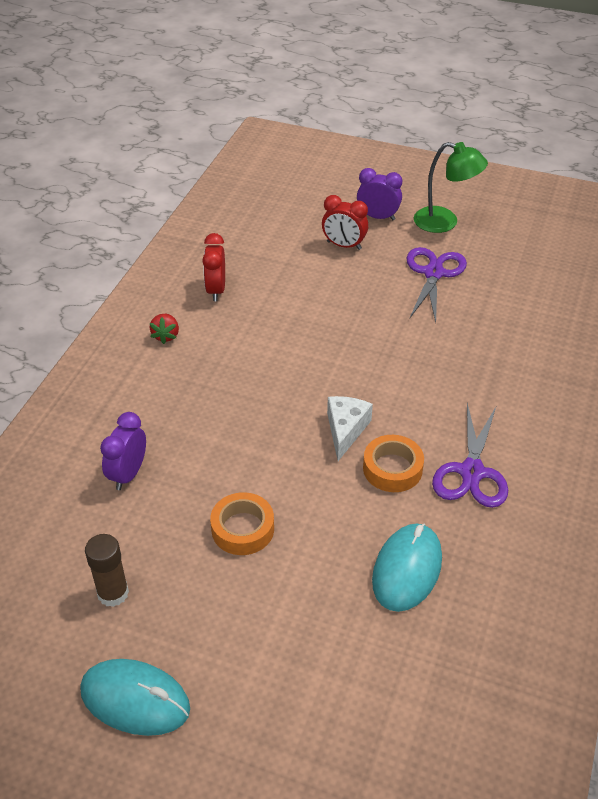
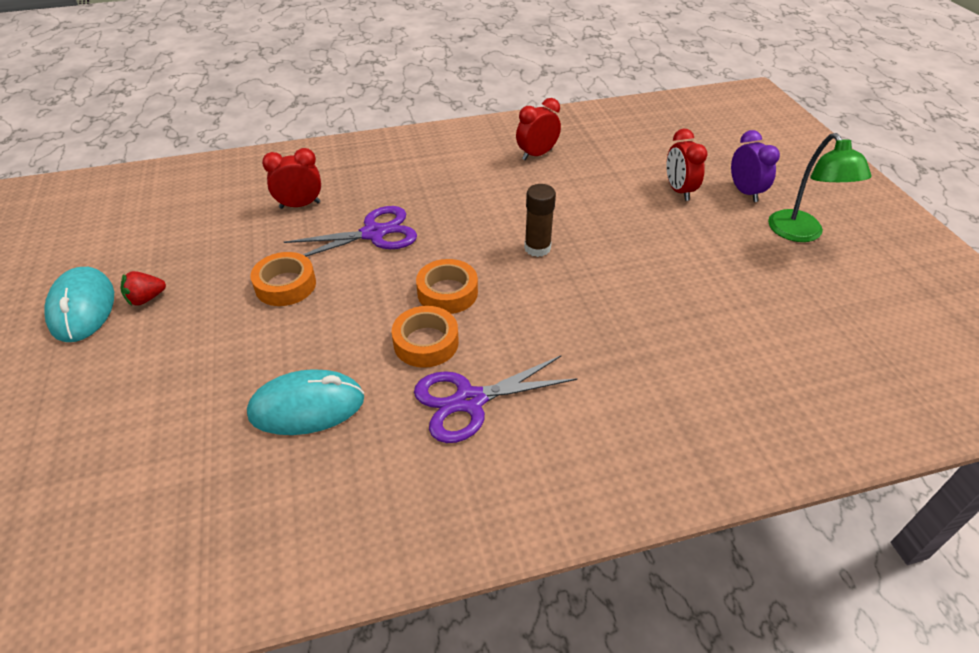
camera: 55 degrees right, 0 degrees up
brown glue stick [85,534,129,607] -> brown glue stick moved to [524,184,556,257]
purple clock [100,412,146,490] -> red clock [262,148,321,209]
red strawberry [150,314,179,344] -> red strawberry moved to [120,271,166,306]
white cheese [327,396,373,461] -> orange tape [416,259,478,314]
purple scissors [407,247,467,323] -> purple scissors moved to [284,206,417,257]

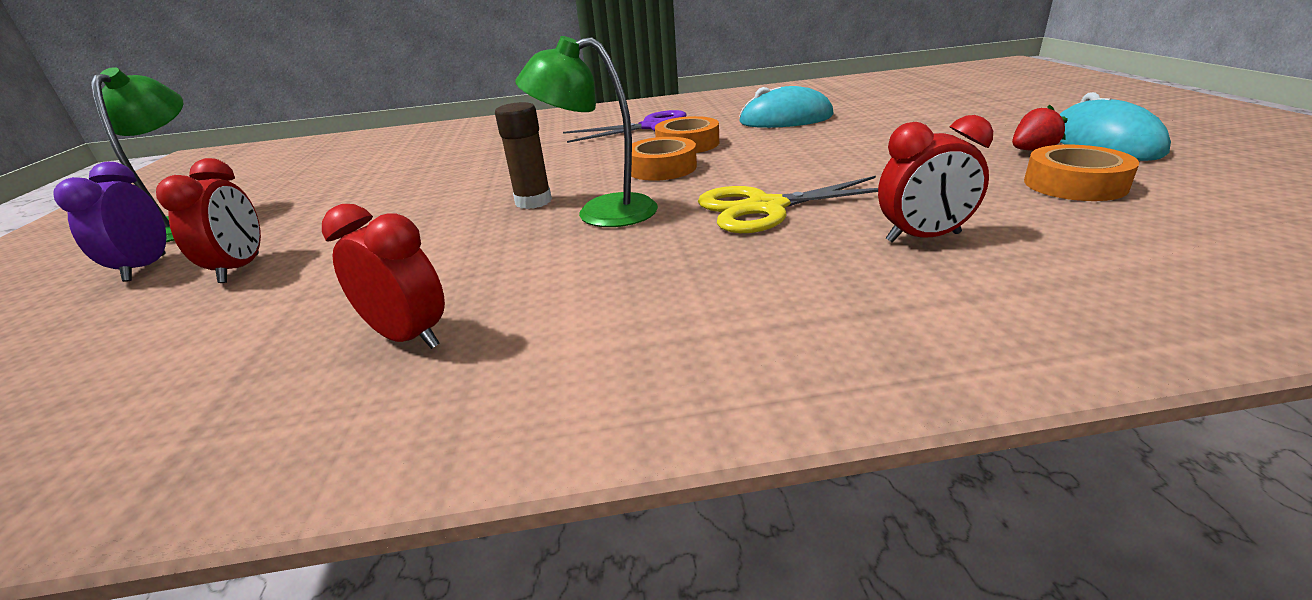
camera: 170 degrees left, 15 degrees down
orange tape [250,252,316,306] -> orange tape moved to [1024,145,1139,201]
purple scissors [284,206,417,257] -> yellow scissors [698,176,878,233]
red clock [516,98,561,160] -> red clock turned 120 degrees counterclockwise [322,204,445,349]
none -> green lamp [515,36,658,227]

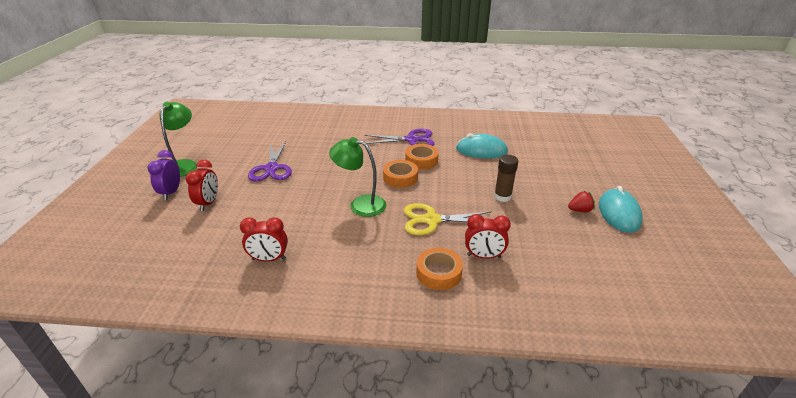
camera: 10 degrees right, 5 degrees up
red clock [322,204,445,349] -> red clock turned 135 degrees clockwise [240,217,288,262]
brown glue stick [495,102,552,209] -> brown glue stick moved to [494,155,518,202]
orange tape [1024,145,1139,201] -> orange tape moved to [416,248,463,290]
none -> purple scissors [248,141,292,181]

